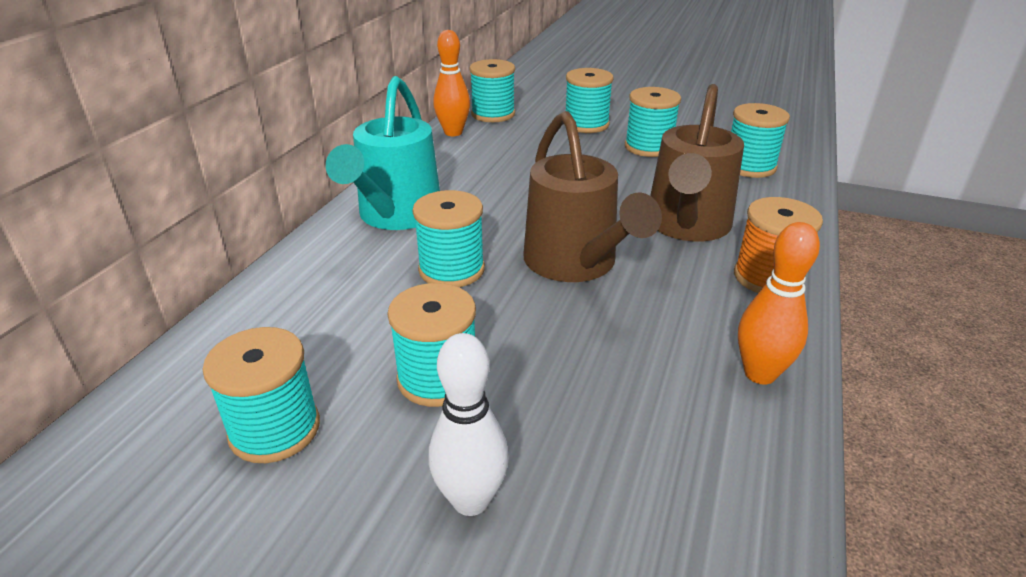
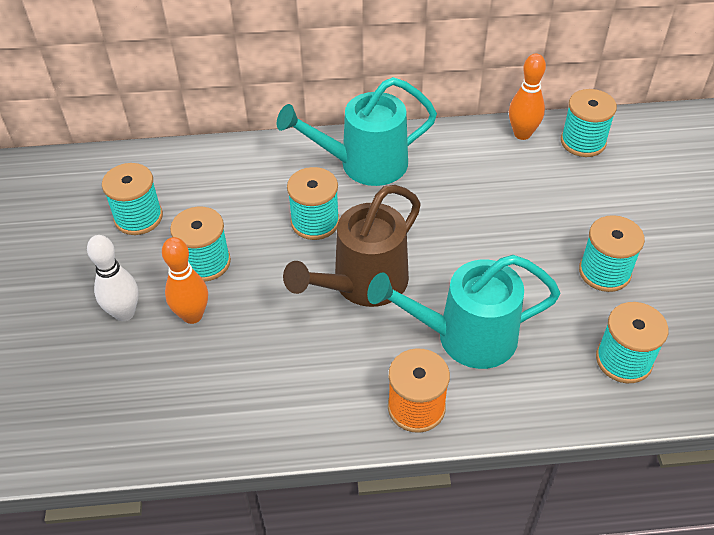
camera: 65 degrees right, 15 degrees up
turquoise spool [565,68,614,133] -> none
brown watering can [650,84,744,241] -> turquoise watering can [367,255,561,369]
orange bowling pin [738,222,820,385] -> orange bowling pin moved to [162,237,208,324]

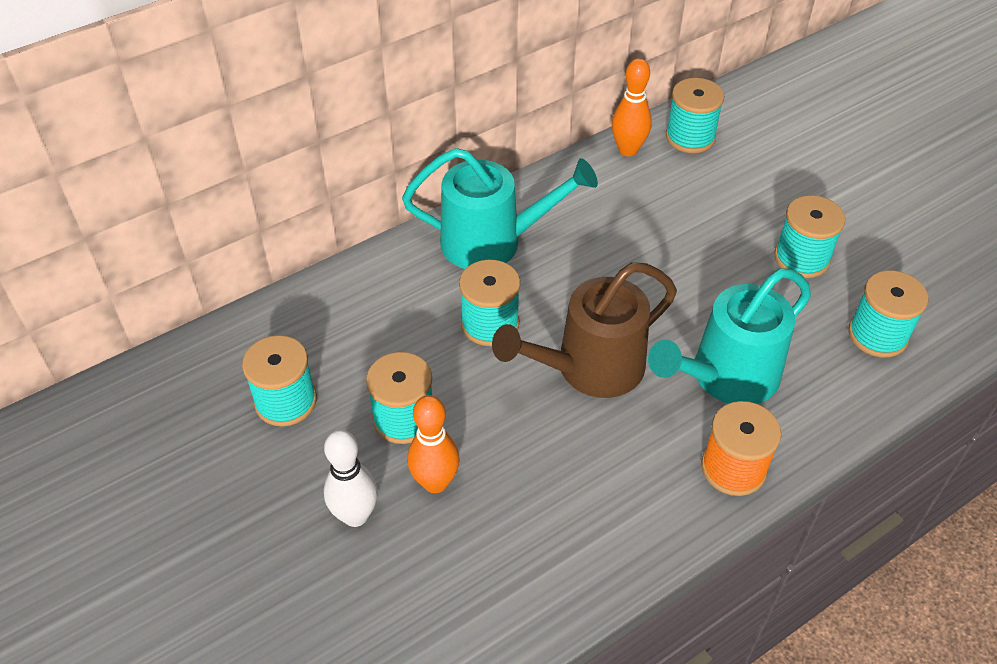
camera: 30 degrees left, 0 degrees up
turquoise watering can [277,77,437,186] -> turquoise watering can turned 135 degrees counterclockwise [402,148,598,269]
brown watering can [283,185,421,307] -> brown watering can turned 45 degrees clockwise [492,262,677,398]

